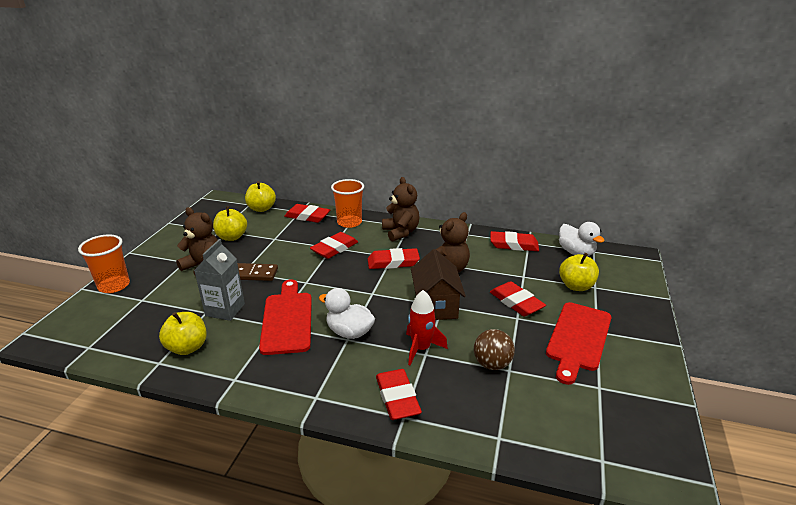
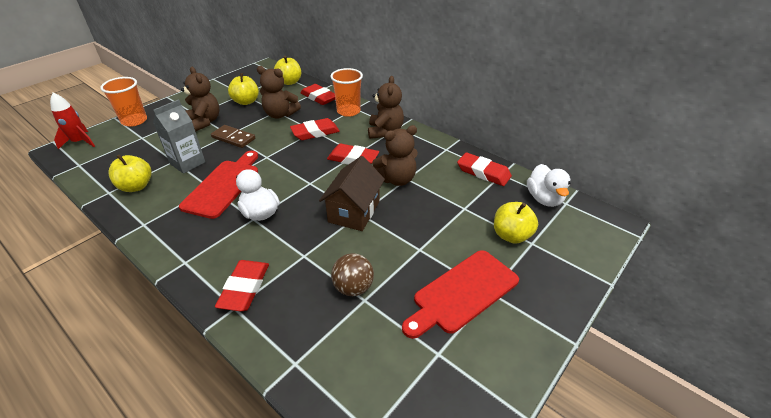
camera: 25 degrees right, 10 degrees up
red rocket [406,290,448,365] -> red rocket moved to [50,93,95,149]
red eraser [490,281,546,316] -> none
none -> brown teddy bear [257,66,301,119]

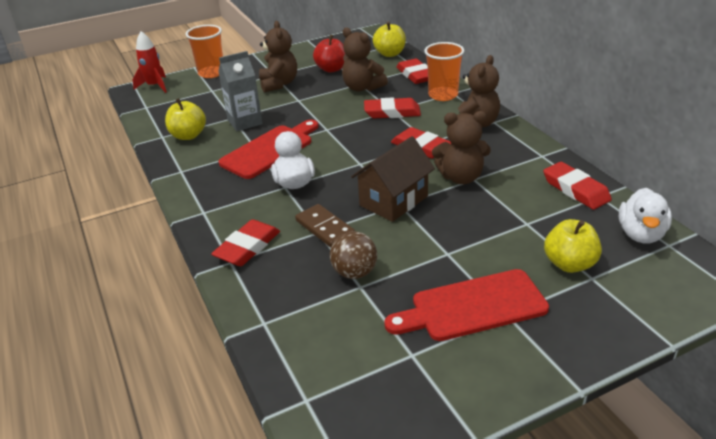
camera: 25 degrees right, 5 degrees down
brown domino [211,125,255,148] -> brown domino moved to [295,204,355,248]
yellow apple [228,73,259,105] -> red apple [313,35,345,72]

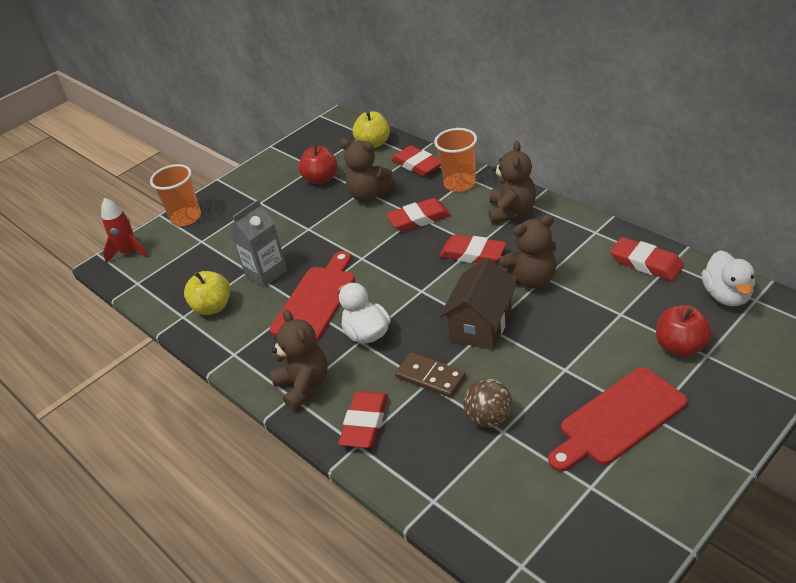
camera: 15 degrees left, 5 degrees up
brown teddy bear [259,21,297,93] -> brown teddy bear moved to [270,310,328,411]
yellow apple [544,219,602,273] -> red apple [656,305,712,357]

